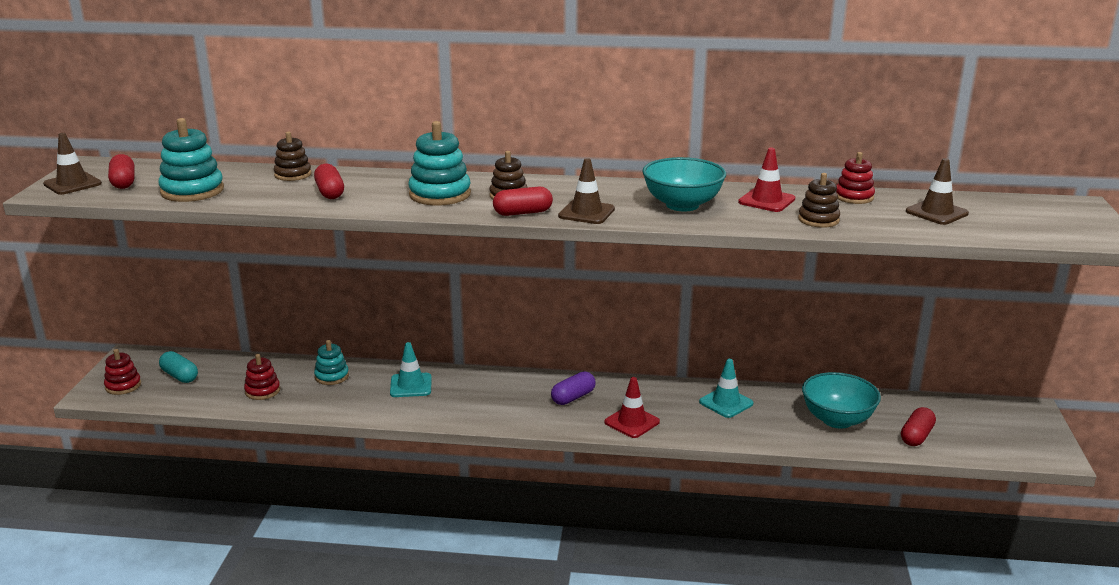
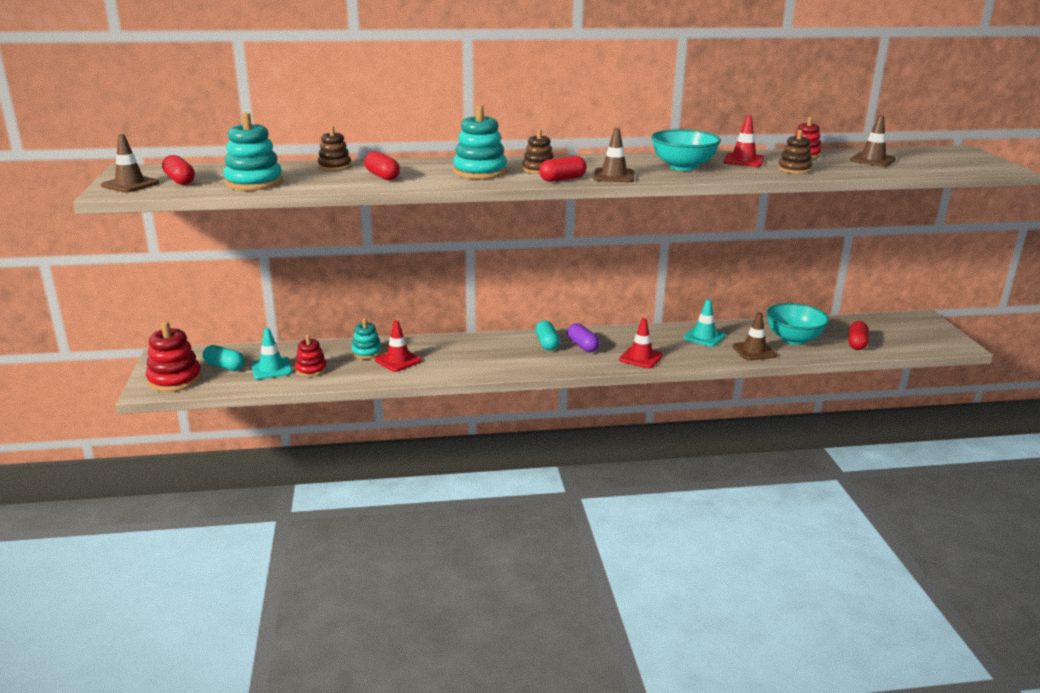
camera: 15 degrees left, 0 degrees up
red stacking toy [104,349,141,395] -> red stacking toy [146,322,202,392], size x1.61
turquoise traffic cone [390,342,432,397] -> turquoise traffic cone moved to [251,328,292,379]
purple capsule [551,371,596,405] -> purple capsule turned 60 degrees counterclockwise [567,323,600,352]
none -> red traffic cone [375,320,422,372]
none -> turquoise capsule [535,320,560,350]
none -> brown traffic cone [732,312,777,361]

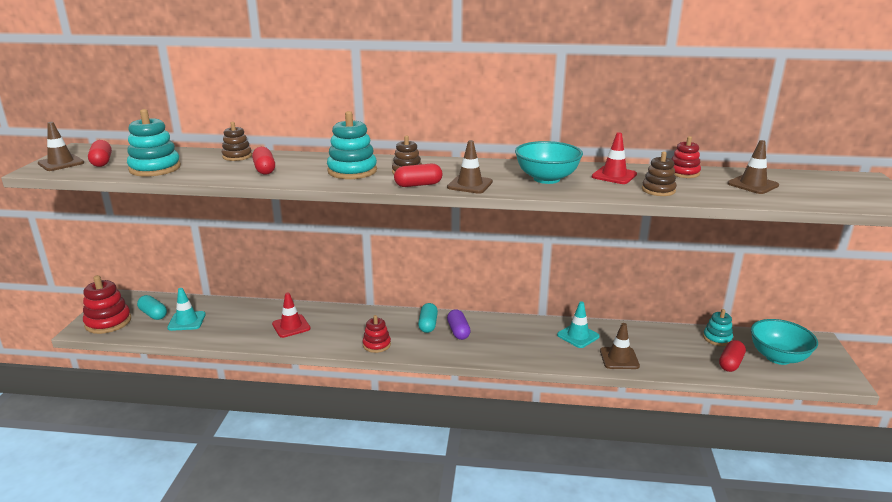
camera: 15 degrees right, 0 degrees up
red stacking toy [295,335,327,377] -> red stacking toy moved to [363,315,391,353]
turquoise stacking toy [351,319,382,359] -> turquoise stacking toy moved to [703,309,733,346]
red traffic cone [619,318,663,369] -> none
turquoise bowl [766,303,830,345] -> turquoise bowl moved to [751,319,818,365]

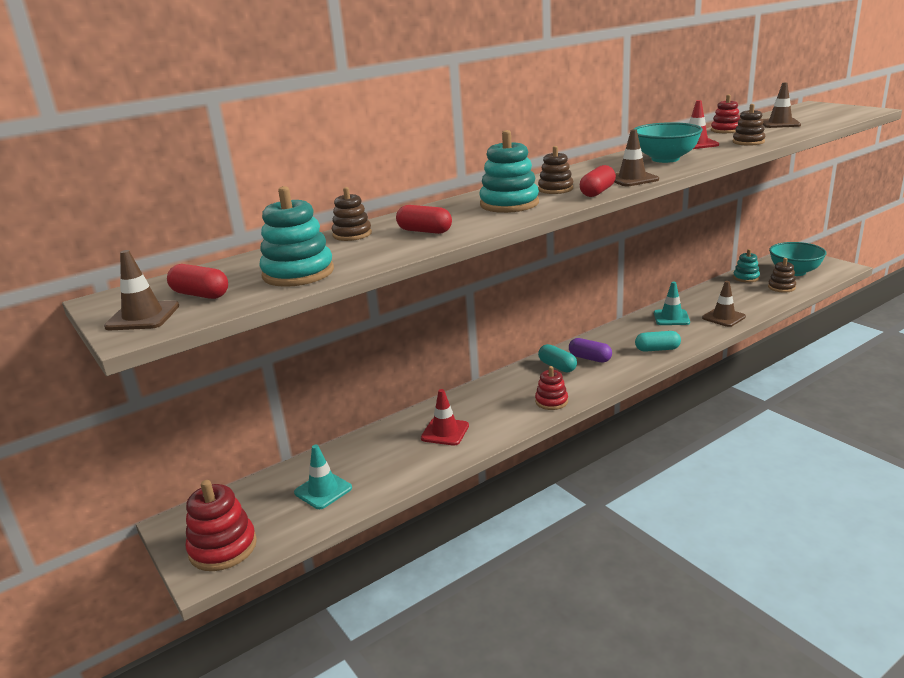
camera: 40 degrees left, 0 degrees up
turquoise capsule [137,295,167,320] -> turquoise capsule moved to [635,331,681,352]
red capsule [719,340,746,372] -> brown stacking toy [768,258,796,292]

